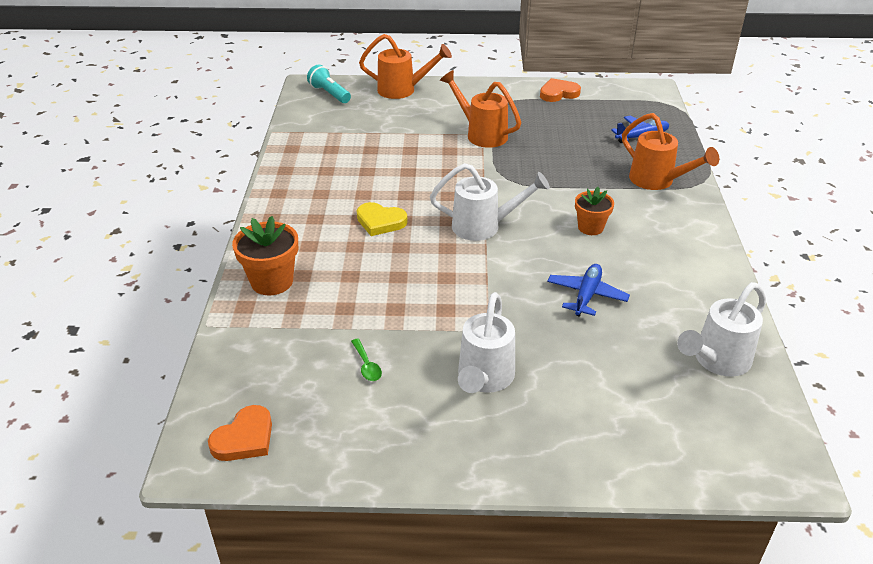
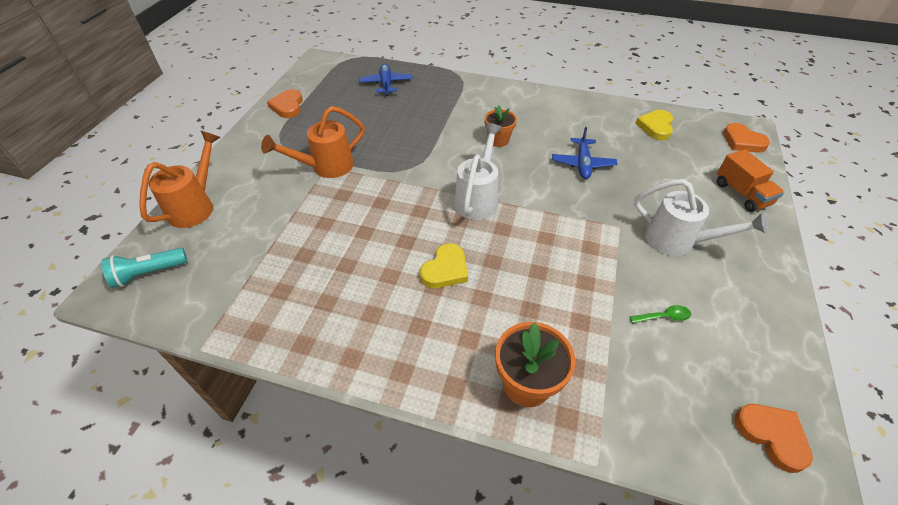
camera: 75 degrees left, 10 degrees up
blue plane [547,264,630,317] -> blue plane turned 120 degrees counterclockwise [552,127,617,179]
orange watering can [622,113,719,190] -> none
white watering can [677,282,766,377] -> yellow heart [635,110,673,140]
none -> orange truck [717,149,784,212]
none -> orange heart [723,123,770,153]

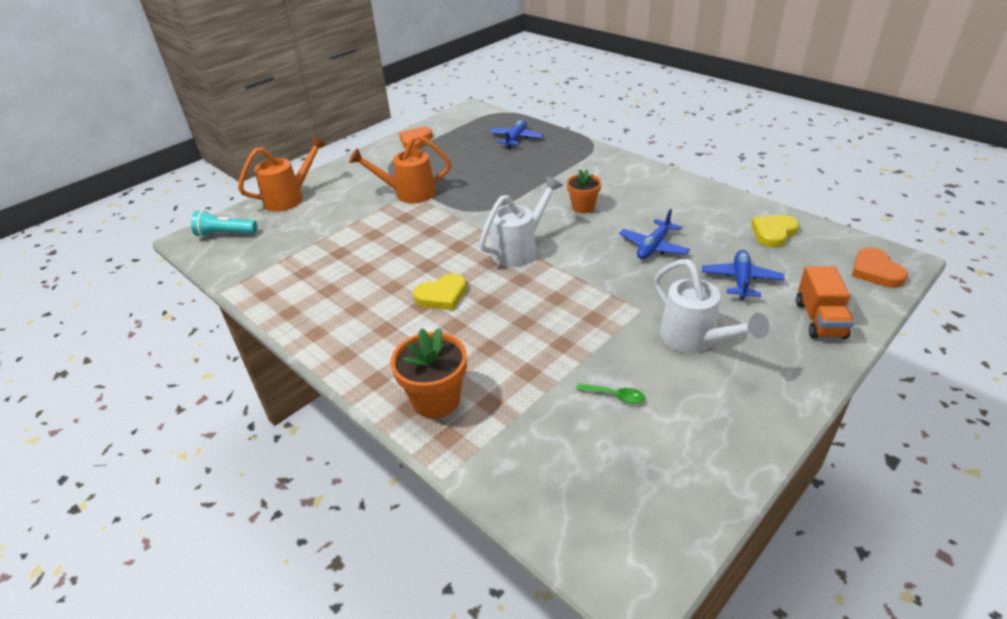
camera: 30 degrees right, 10 degrees down
orange heart [735,404,813,473] -> none
none -> blue plane [702,250,784,300]

